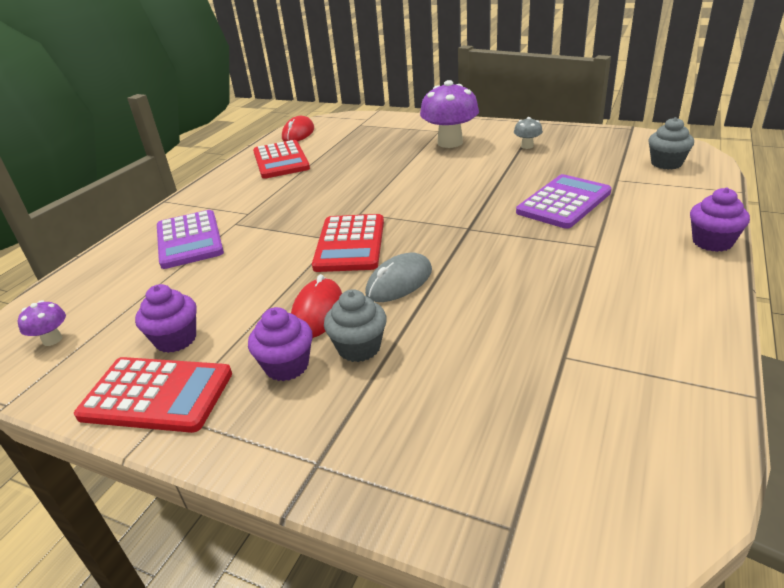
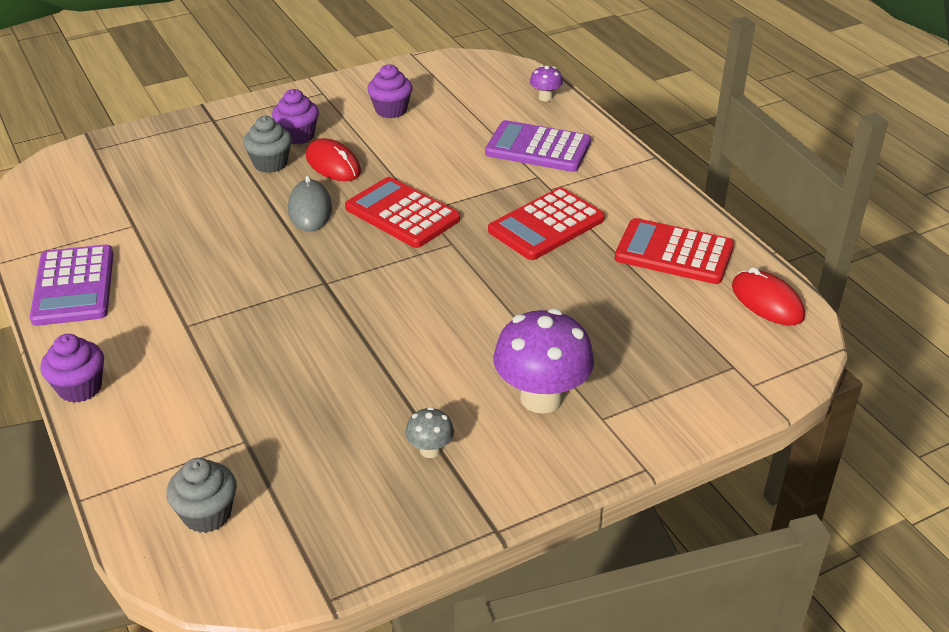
camera: 125 degrees right, 5 degrees up
purple mushroom [18,300,66,346] -> purple mushroom moved to [530,65,563,101]
red calculator [74,357,232,433] -> red calculator moved to [488,187,605,260]
purple calculator [516,174,612,229] -> purple calculator moved to [30,245,114,326]

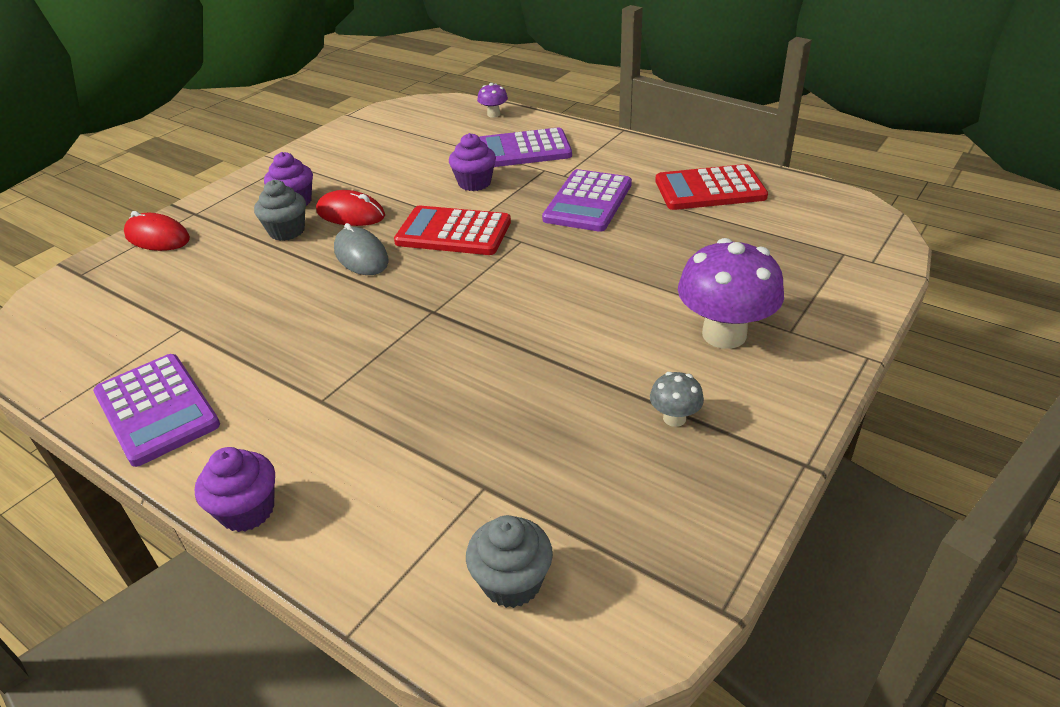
camera: 25 degrees left, 0 degrees up
purple cupcake [367,64,413,118] -> purple cupcake moved to [449,133,496,191]
red calculator [488,187,605,260] -> purple calculator [542,169,632,232]
red mouse [732,267,805,325] -> red mouse moved to [124,211,190,251]

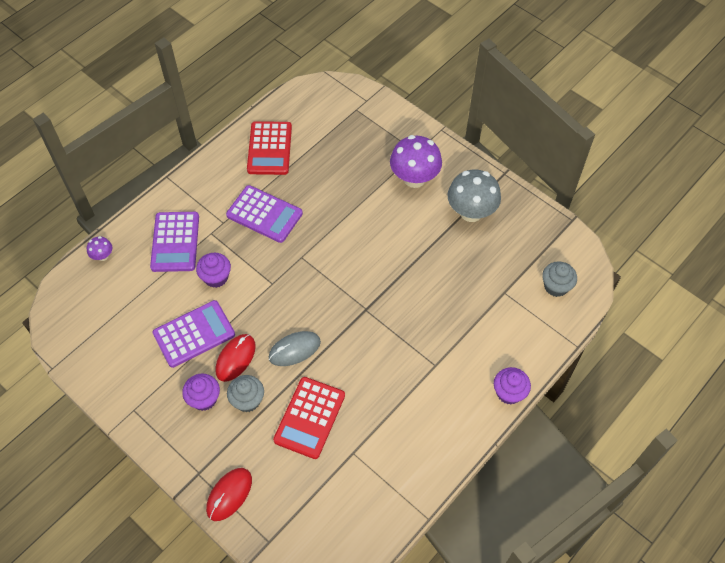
camera: 85 degrees left, 20 degrees up
purple calculator [93,354,220,467] -> purple calculator moved to [152,300,235,368]
red calculator [394,206,511,255] -> red calculator moved to [273,377,345,459]
grey mushroom [650,372,704,427] -> grey mushroom [447,169,501,222], size x2.14

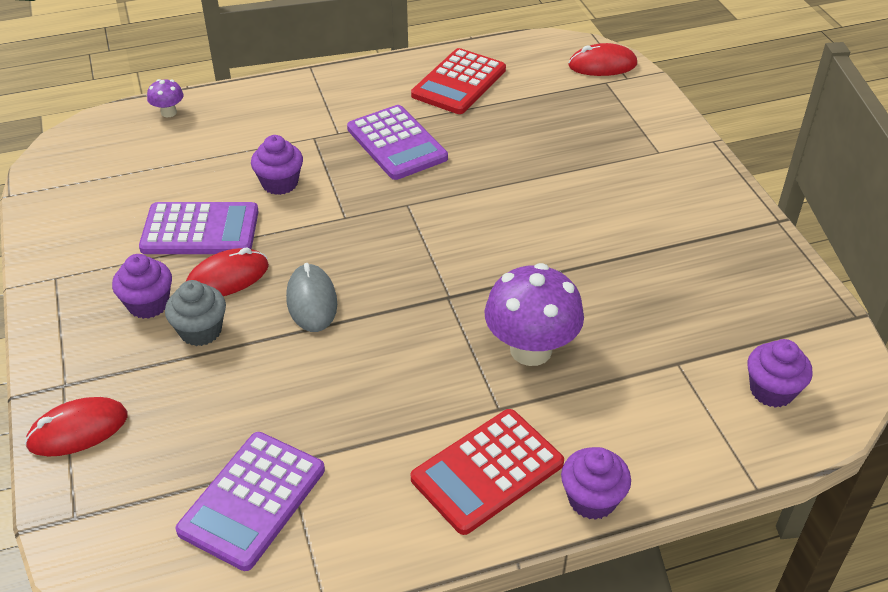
camera: 30 degrees right, 15 degrees down
purple calculator [150,212,199,272] -> purple calculator moved to [175,432,325,571]
grey mouse [269,331,321,366] -> grey mouse turned 75 degrees clockwise [286,263,337,332]
red calculator [273,377,345,459] -> red calculator moved to [411,409,564,535]
purple mushroom [390,135,442,188] -> purple mushroom moved to [485,263,584,366]
grey mushroom [447,169,501,222] -> none
grey cupcake [542,261,577,297] -> purple cupcake [747,339,813,408]
none -> red mouse [568,43,637,76]

